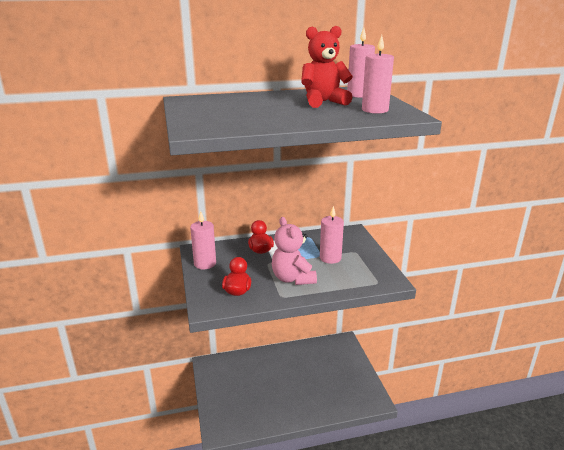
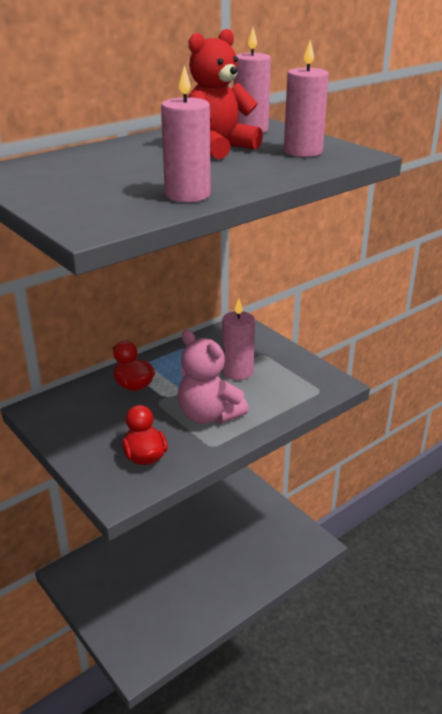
camera: 25 degrees left, 5 degrees up
pink candle [190,211,216,269] -> pink candle moved to [161,65,211,202]

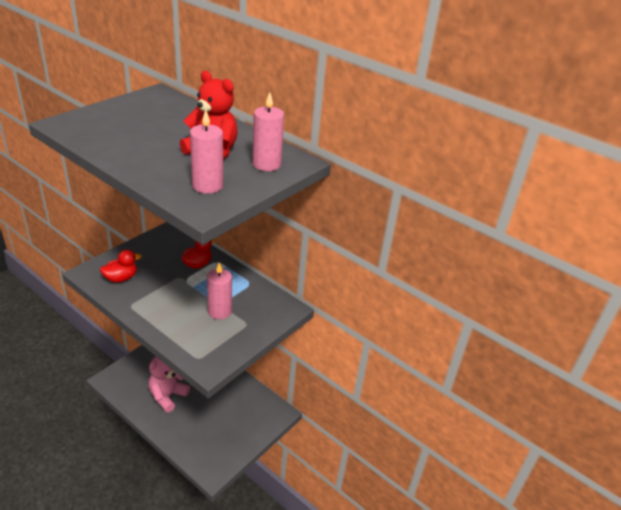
camera: 75 degrees right, 5 degrees up
pink candle [161,65,211,202] -> none
pink teddy bear [178,330,248,424] -> pink teddy bear moved to [149,357,190,413]

